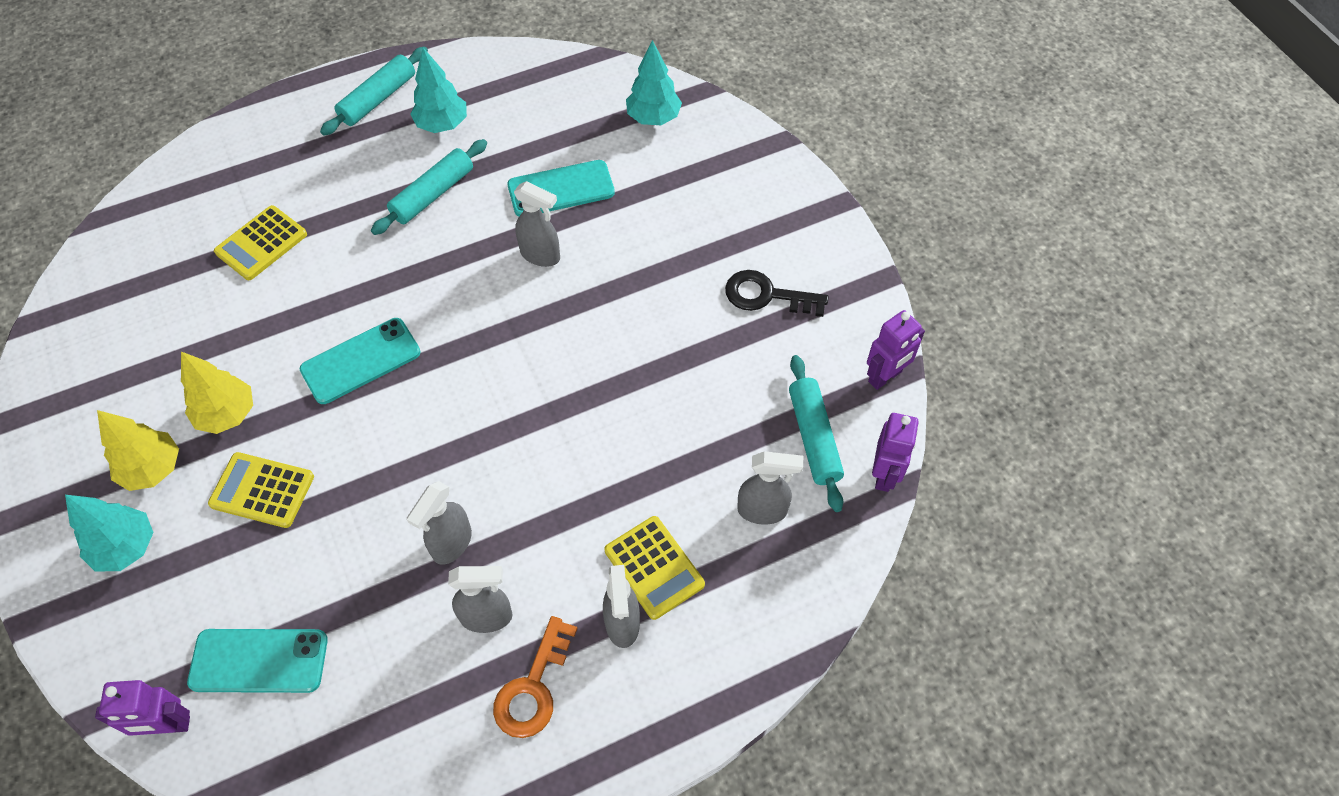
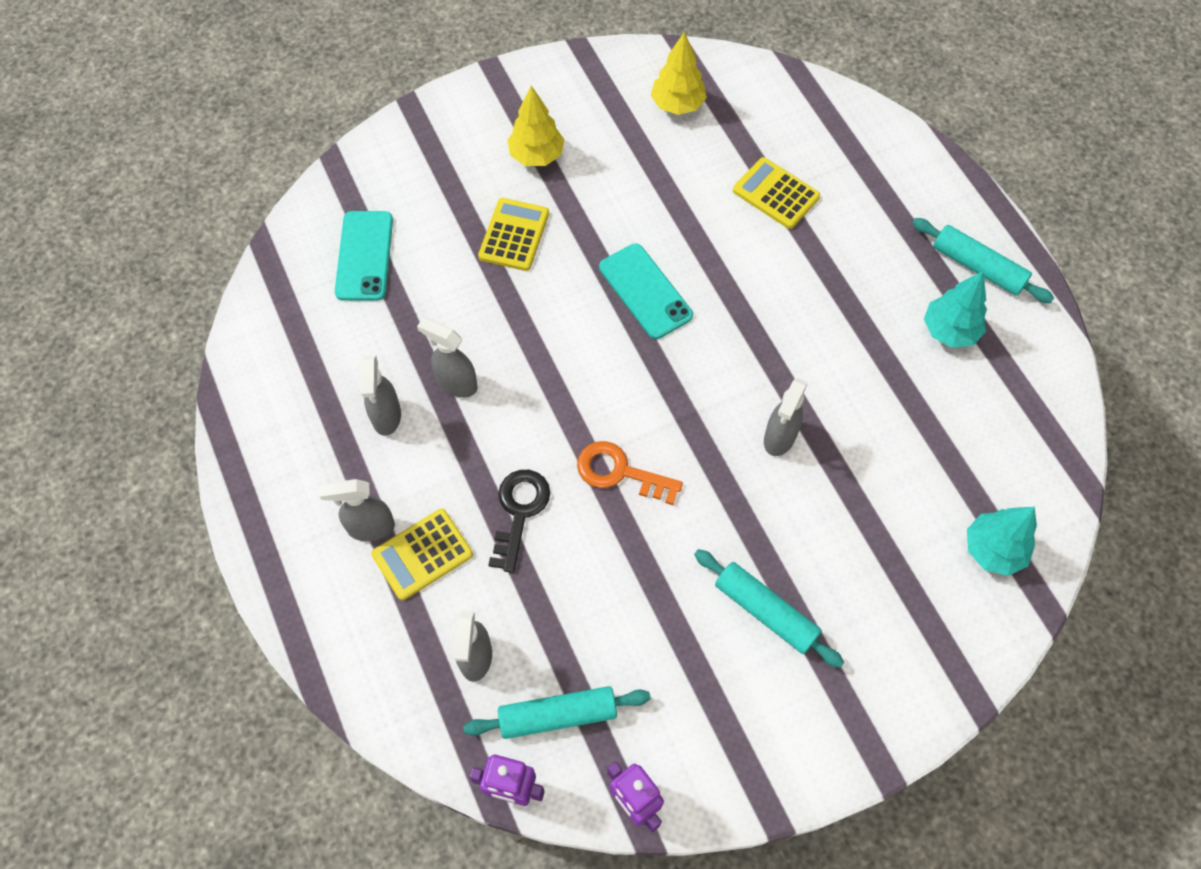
camera: 90 degrees right, 5 degrees up
turquoise tree [65,495,154,572] -> none
purple robot [95,680,190,736] -> none
yellow tree [181,352,253,434] -> yellow tree moved to [651,32,707,115]
turquoise rolling pin [371,139,487,235] -> turquoise rolling pin moved to [694,549,844,668]
orange key [493,616,578,738] -> orange key moved to [577,441,683,505]
turquoise phone [507,160,615,216] -> none
black key [725,270,828,317] -> black key moved to [488,470,550,573]

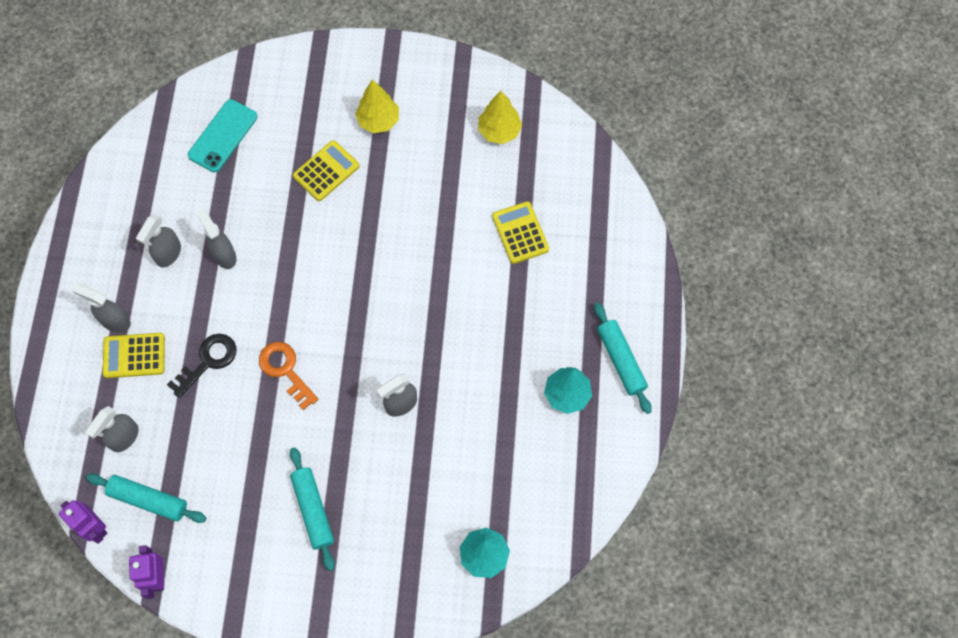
camera: 30 degrees right, 5 degrees up
turquoise phone [599,243,693,339] -> none

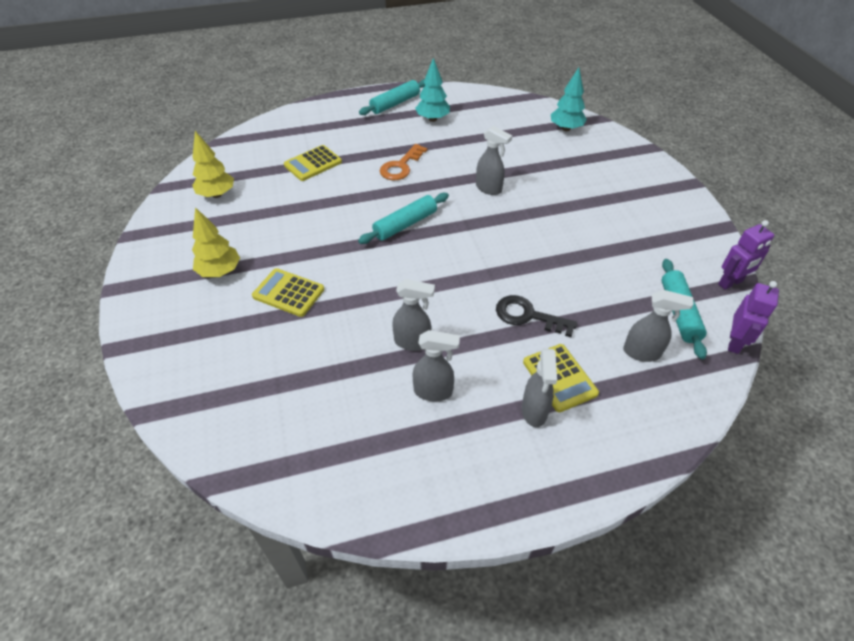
camera: 110 degrees left, 20 degrees down
turquoise phone [188,99,257,172] -> none
grey spray bottle [196,208,236,269] -> grey spray bottle turned 120 degrees counterclockwise [392,279,435,351]
orange key [259,342,319,410] -> orange key moved to [380,144,427,180]
turquoise rolling pin [290,447,335,571] -> turquoise rolling pin moved to [358,193,449,244]

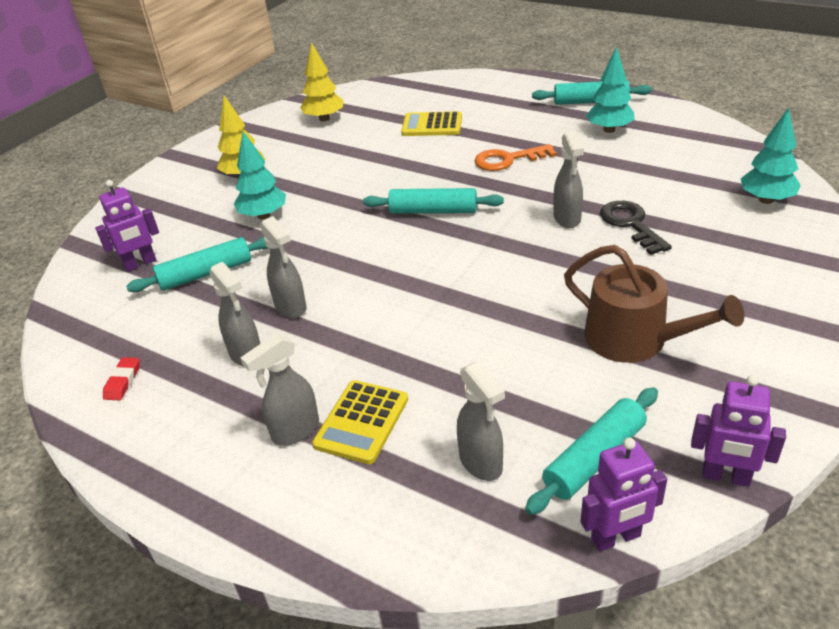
camera: 50 degrees right, 10 degrees down
yellow calculator [252,268,324,317] -> turquoise tree [234,132,286,220]
black key [496,295,577,337] -> black key moved to [600,201,672,255]
none -> purple robot [95,180,159,272]
none -> red eraser [103,357,140,400]
none -> turquoise rolling pin [126,237,267,292]
none -> brown watering can [564,245,744,363]

